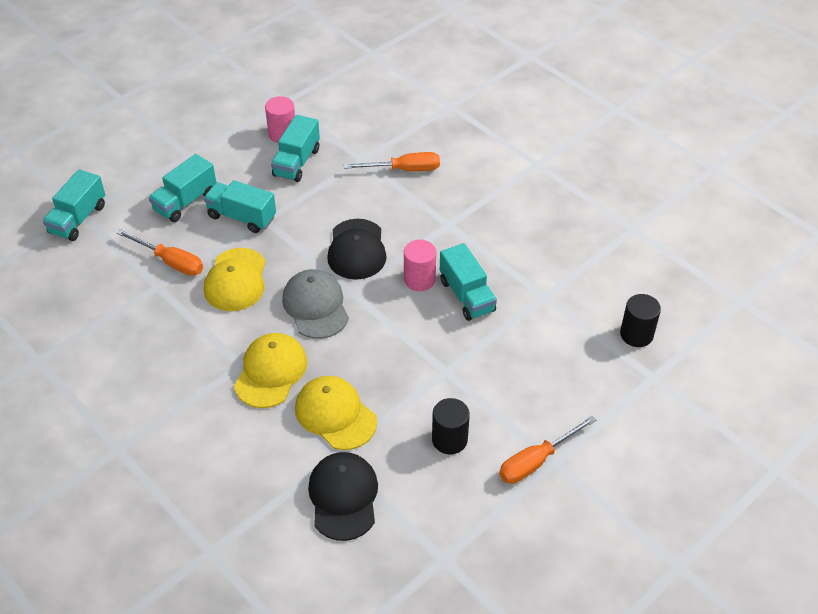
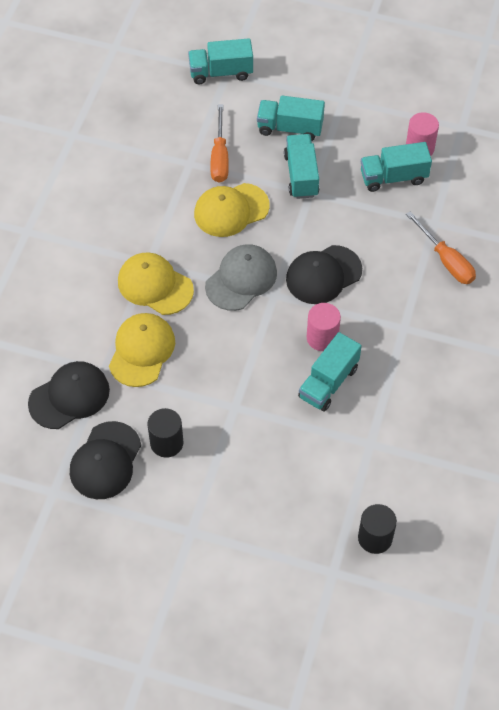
camera: 60 degrees right, 10 degrees up
yellow cap [234,333,307,408] -> yellow cap turned 135 degrees counterclockwise [118,252,194,315]
orange screwdriver [499,416,596,484] -> none
none -> black cap [70,421,141,499]

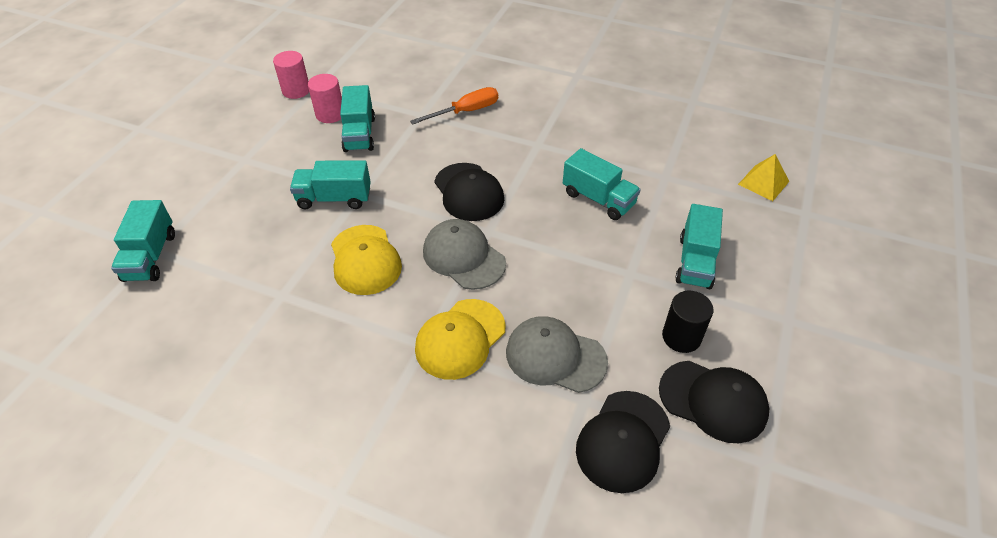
camera: 85 degrees left, 10 degrees down
black cap [28,361,110,429] -> black cap turned 120 degrees counterclockwise [576,391,670,493]
yellow cap [109,313,175,387] -> grey cap [506,316,608,393]
orange screwdriver [210,104,229,183] -> none
turquoise truck [257,96,325,141] -> turquoise truck moved to [675,204,723,289]
pink cylinder [307,303,341,351] -> pink cylinder moved to [273,51,309,99]
black cylinder [358,504,397,554] -> yellow pyramid [738,154,789,201]

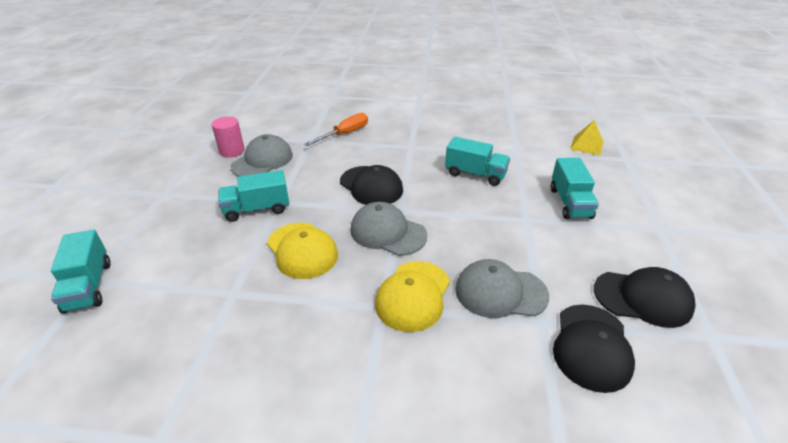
camera: 15 degrees left, 10 degrees down
pink cylinder [273,51,309,99] -> none
turquoise truck [340,85,375,152] -> grey cap [231,134,293,177]
black cylinder [662,291,714,353] -> none

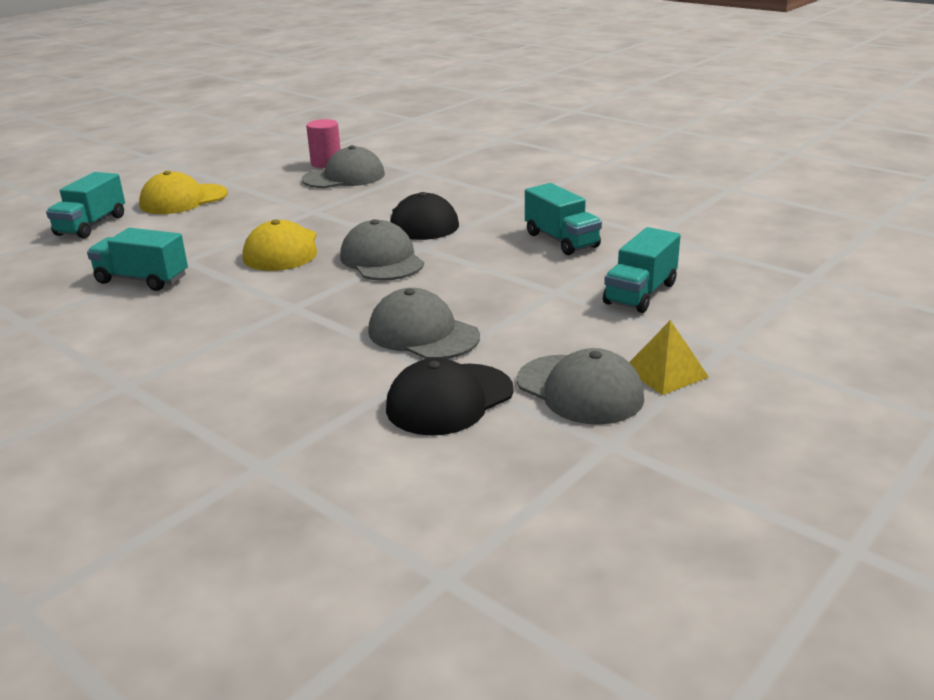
camera: 35 degrees right, 10 degrees down
turquoise truck [218,170,289,222] -> turquoise truck moved to [87,228,188,291]
orange screwdriver [304,113,368,146] -> none
yellow cap [375,261,450,332] -> yellow cap moved to [139,171,228,214]
yellow pyramid [570,120,603,156] -> yellow pyramid moved to [629,320,709,395]
black cap [594,267,696,328] -> grey cap [517,348,644,425]

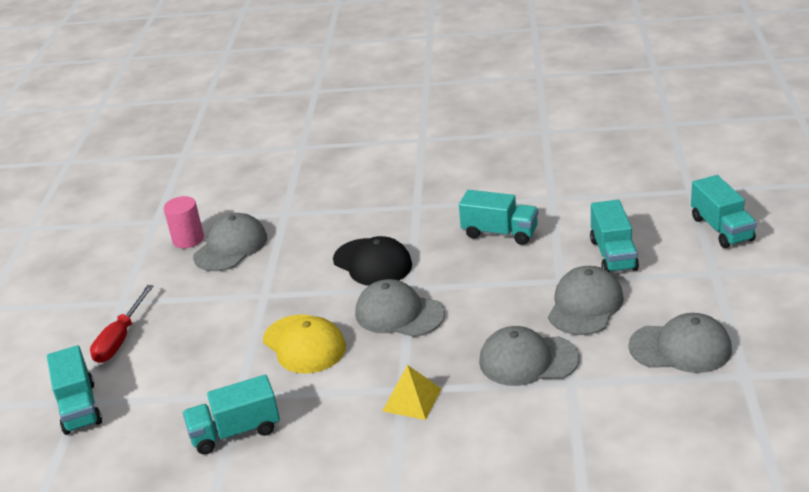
camera: 35 degrees left, 5 degrees up
yellow cap [139,171,228,214] -> red screwdriver [90,285,153,363]
black cap [386,358,514,436] -> none
yellow pyramid [629,320,709,395] -> yellow pyramid moved to [382,365,441,420]
none -> grey cap [548,266,624,335]
none -> turquoise truck [691,175,757,248]

